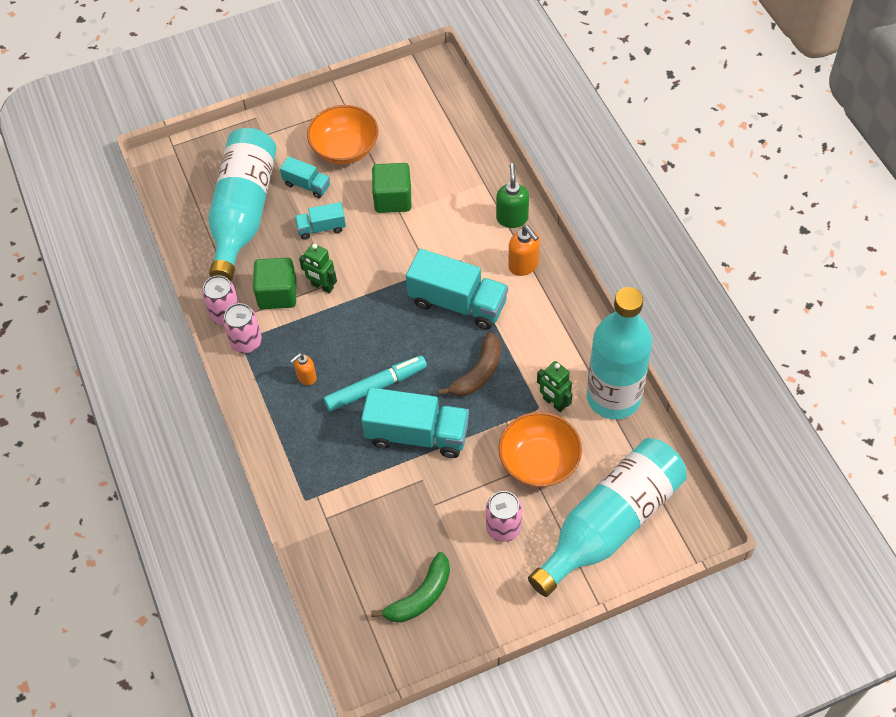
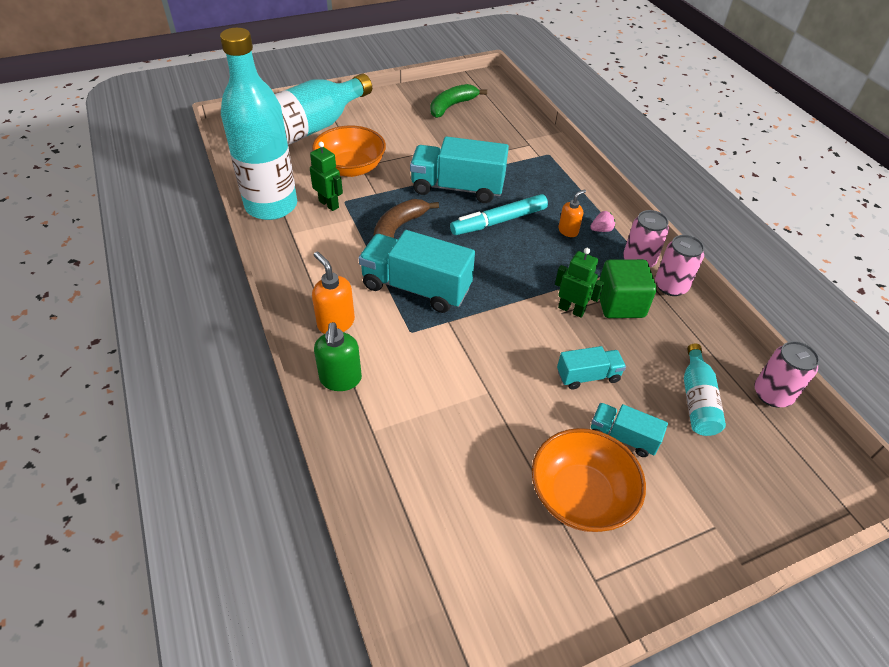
camera: 175 degrees right, 10 degrees down
turquoise bottle [208,128,277,281] -> turquoise bottle [684,343,726,436], size x0.46
green cube [372,163,411,213] -> none
pink can [486,491,522,542] -> pink can moved to [754,341,820,407]
none -> pink strawberry [590,211,615,232]

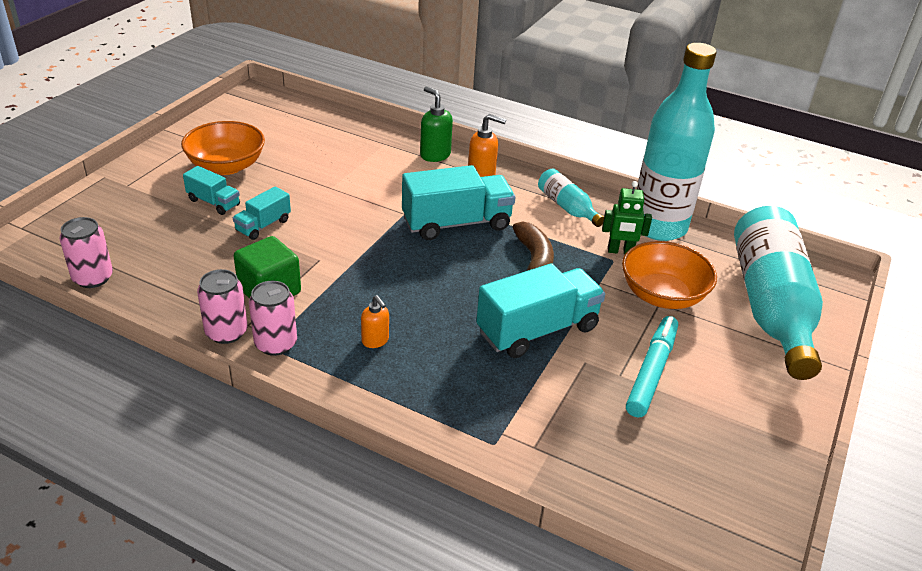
camera: 140 degrees right, 10 degrees down
green banana [430,84,487,118] -> none
turquoise marker [450,194,548,235] -> turquoise marker moved to [626,316,678,417]
green robot [555,248,604,318] -> none
orange soap dispenser [558,189,586,237] -> orange soap dispenser turned 45 degrees counterclockwise [361,295,389,348]
pink strawberry [590,211,615,232] -> none
turquoise truck [591,403,668,457] -> turquoise truck turned 45 degrees clockwise [183,166,240,215]
turquoise bottle [684,343,726,436] -> turquoise bottle moved to [538,169,604,227]

